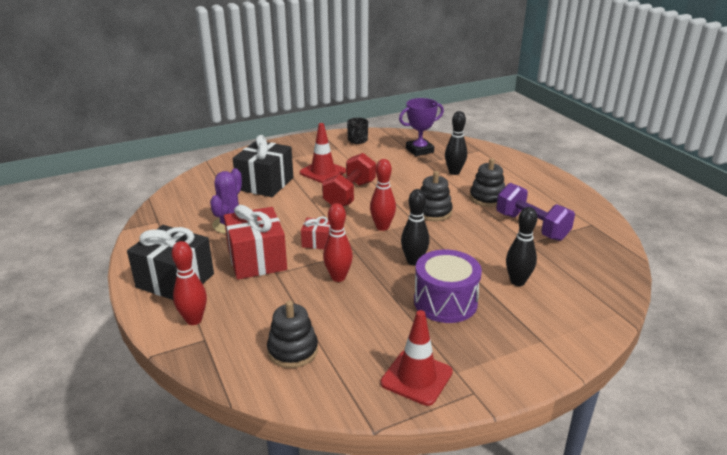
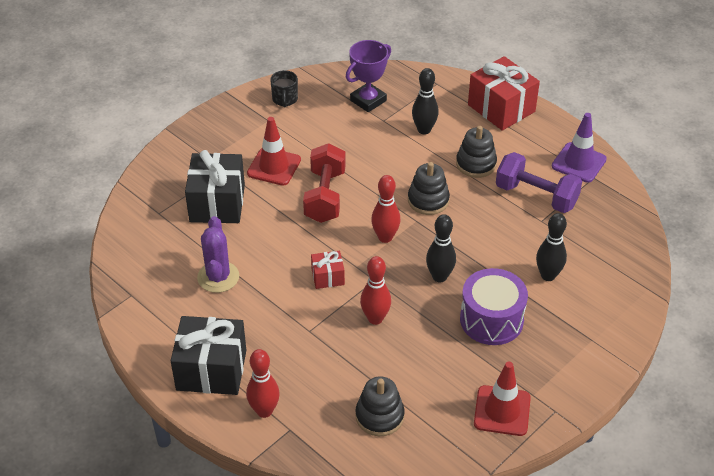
camera: 20 degrees left, 15 degrees up
red gift [224,205,287,280] -> red gift moved to [468,56,540,131]
none -> purple traffic cone [552,113,607,183]

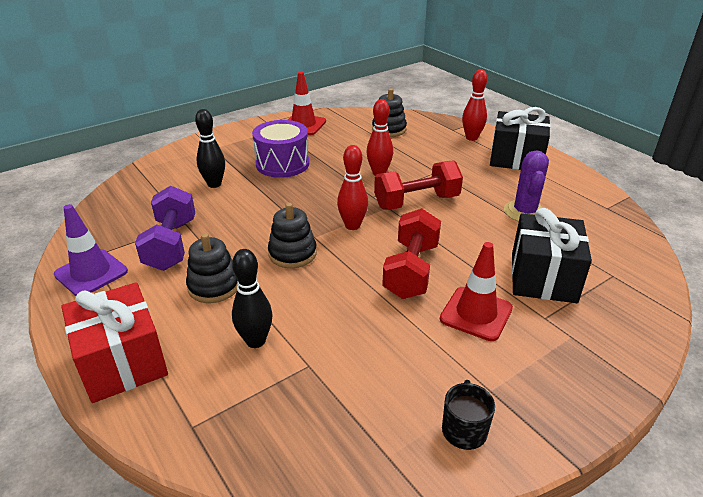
camera: 170 degrees left, 10 degrees down
red gift [311,251,345,289] -> red dumbbell [374,160,463,210]
purple trophy [346,40,391,112] -> none
black bowling pin [426,214,456,283] -> none
purple dumbbell [496,152,582,213] -> purple dumbbell turned 45 degrees clockwise [135,186,195,271]

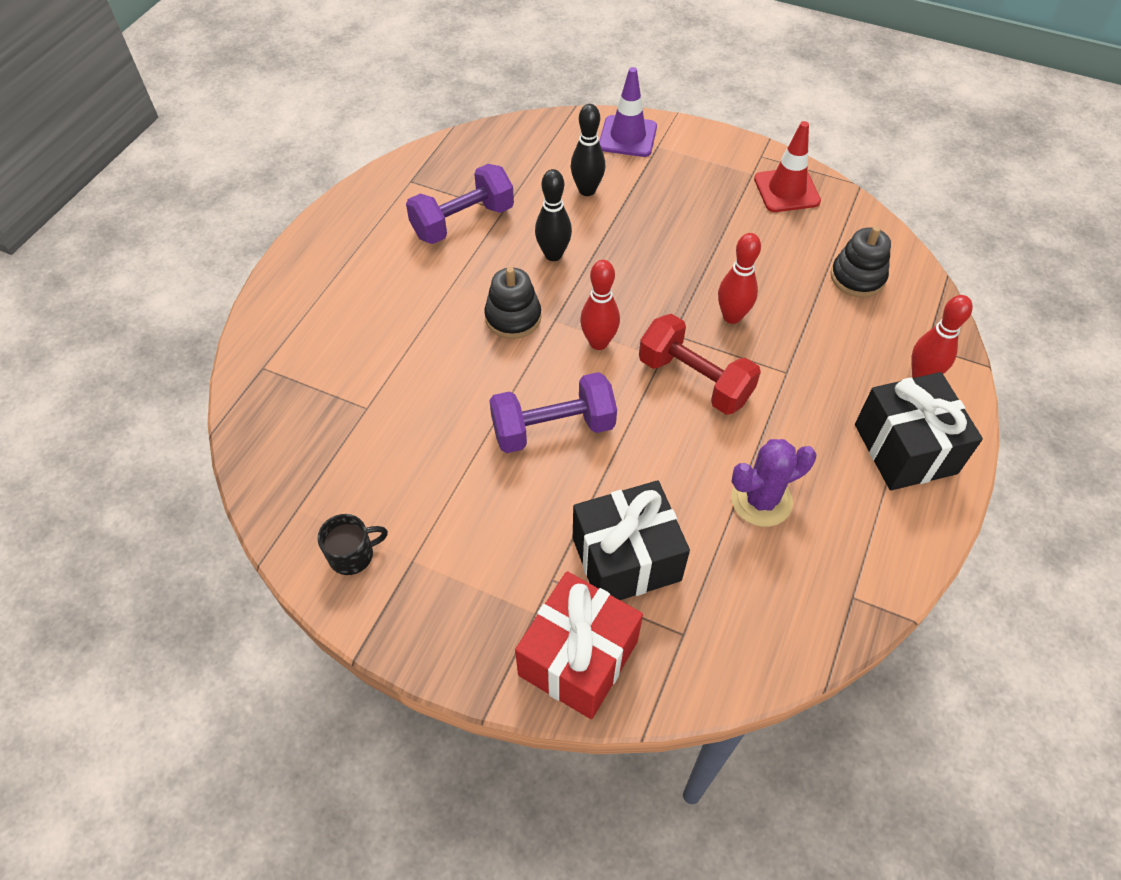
camera: 60 degrees right, 20 degrees up
purple traffic cone [54,204,128,296] -> purple traffic cone moved to [599,67,657,157]
red gift [61,282,168,403] -> red gift moved to [515,571,643,719]
black stacking toy [186,233,238,303] -> none
black bowling pin [232,249,273,348] -> black bowling pin moved to [535,169,572,261]
purple drum [252,120,309,178] -> none
red dumbbell [382,208,441,299] -> purple dumbbell [489,372,617,453]
red traffic cone [440,242,513,341] -> none

